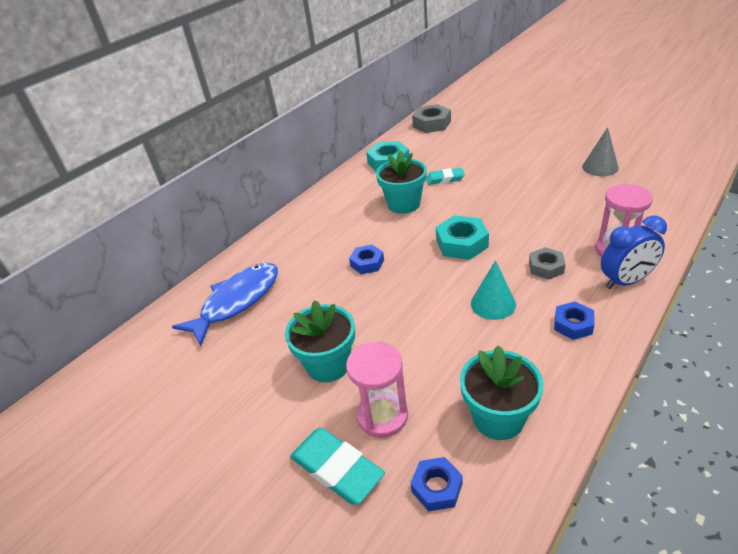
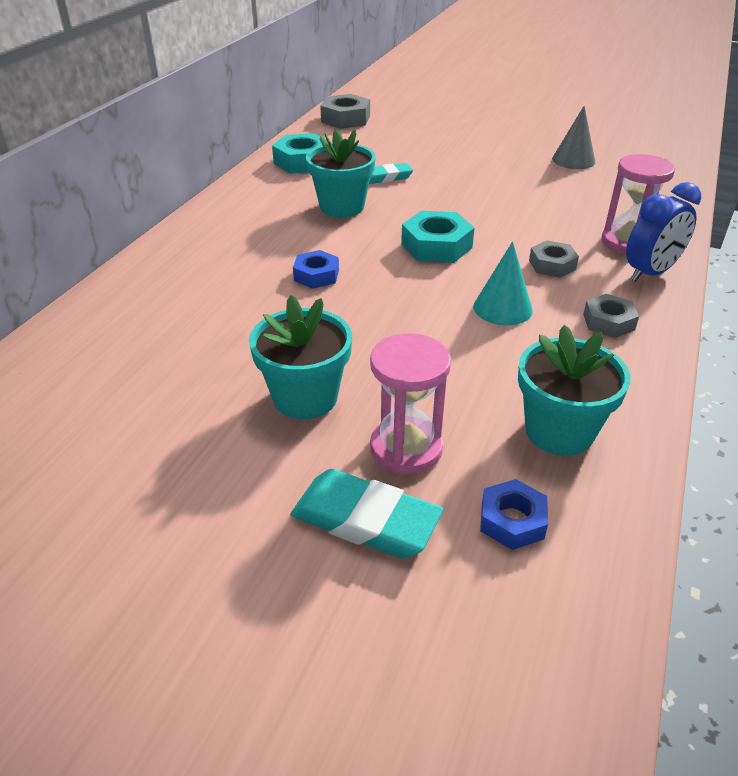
camera: 20 degrees left, 0 degrees up
blue fish [172,263,278,346] -> none
blue nut [554,301,595,340] -> grey nut [583,294,639,338]

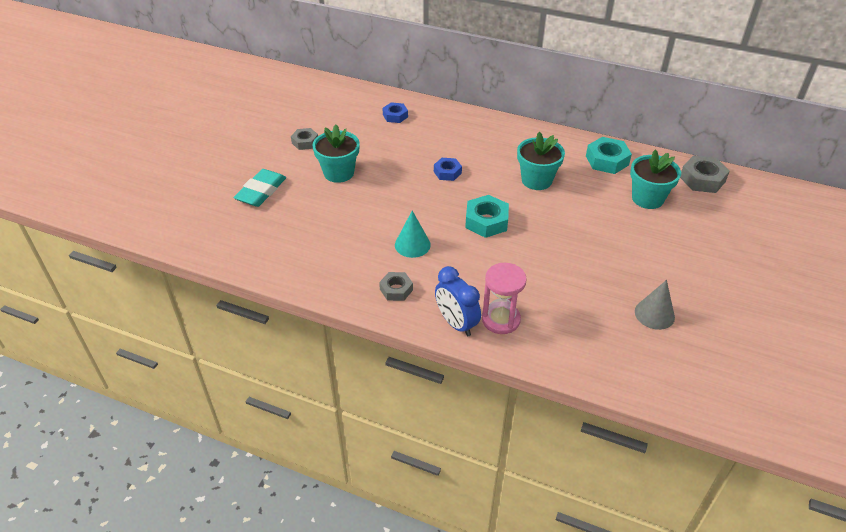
camera: 90 degrees right, 5 degrees up
turquoise eraser [369,163,413,184] -> none
pink hourglass [370,333,451,474] -> none
blue nut [480,479,548,550] -> blue nut moved to [383,102,408,123]
turquoise flower pot [518,325,631,456] -> turquoise flower pot moved to [630,150,681,209]
grey nut [529,240,579,278] -> grey nut moved to [291,128,318,150]

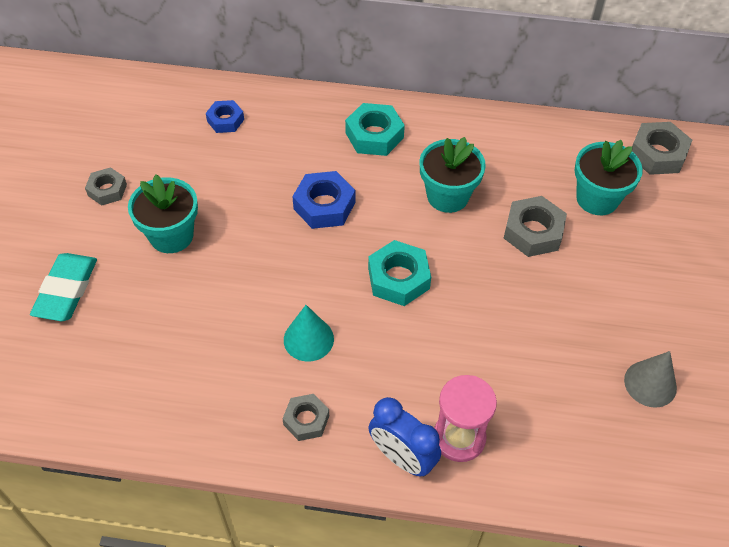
camera: 15 degrees left, 10 degrees up
blue nut [434,158,462,181] -> blue nut [292,171,355,229], size x1.56
turquoise nut [586,137,632,174] -> turquoise nut moved to [345,103,405,156]
none -> grey nut [504,196,567,257]

